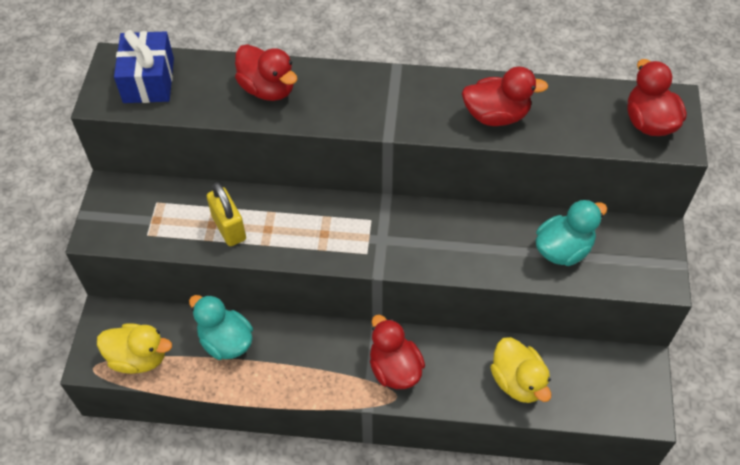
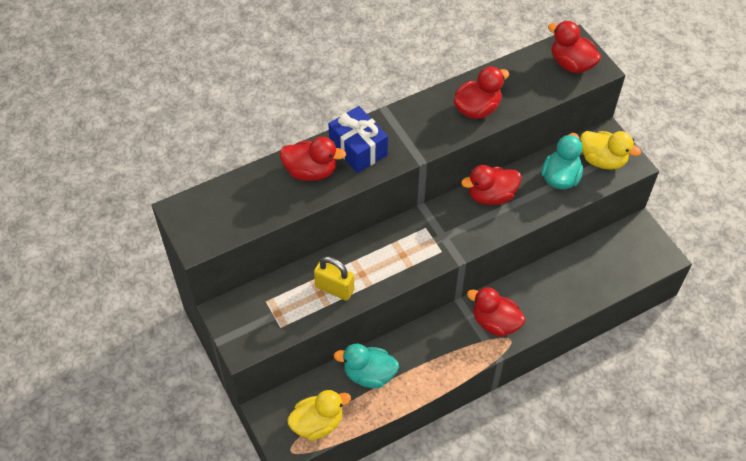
camera: 35 degrees left, 0 degrees up
blue gift [114,30,174,103] -> blue gift moved to [328,106,388,173]
yellow duck [490,337,551,403] -> yellow duck moved to [580,131,641,170]
none -> red duck [461,165,521,205]

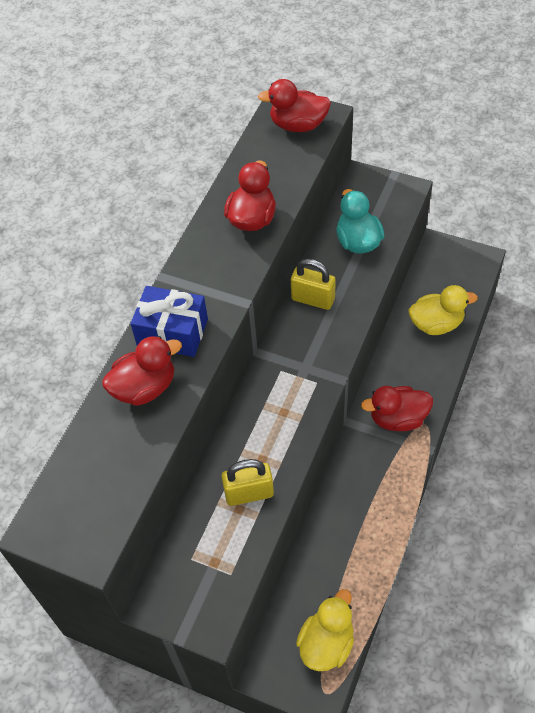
camera: 35 degrees left, 0 degrees up
turquoise duck [334,344,399,388] -> none
red duck [461,165,521,205] -> yellow padlock [291,259,336,310]
yellow duck [580,131,641,170] -> yellow duck moved to [409,285,478,335]

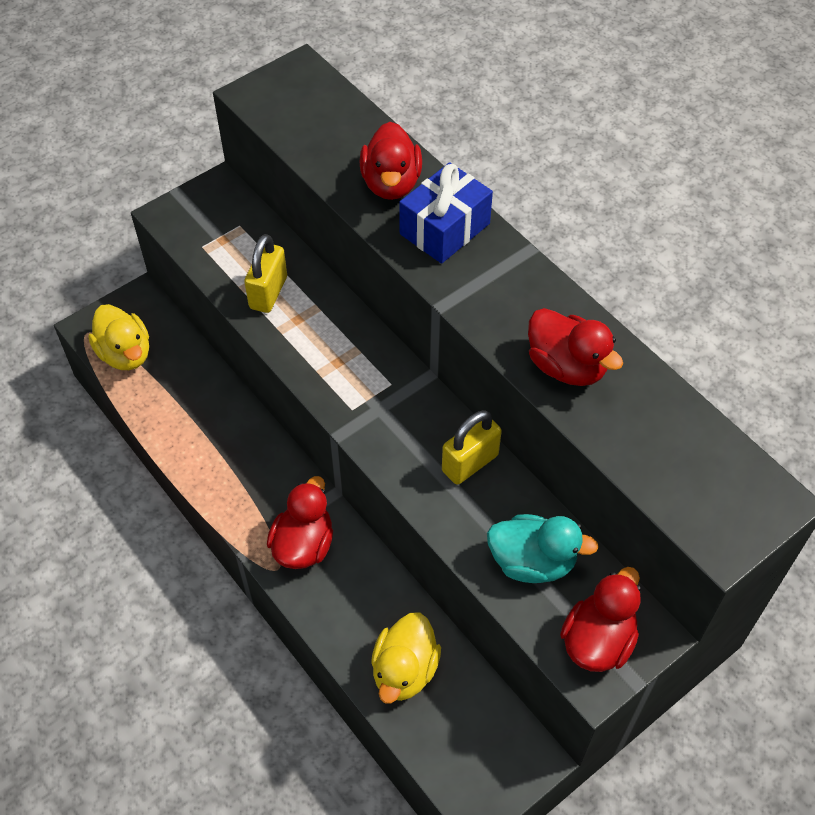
camera: 115 degrees right, 0 degrees up
red duck [258,79,331,132] -> red duck moved to [560,567,641,672]

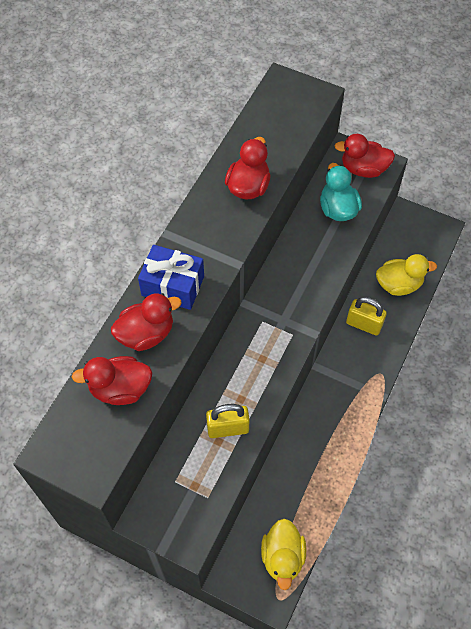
camera: 115 degrees left, 5 degrees up
yellow duck [88,304,149,370] -> yellow duck turned 150 degrees clockwise [261,519,306,590]
red duck [267,476,333,569] -> red duck moved to [72,356,152,405]
yellow padlock [442,410,502,485] -> yellow padlock moved to [346,297,387,336]

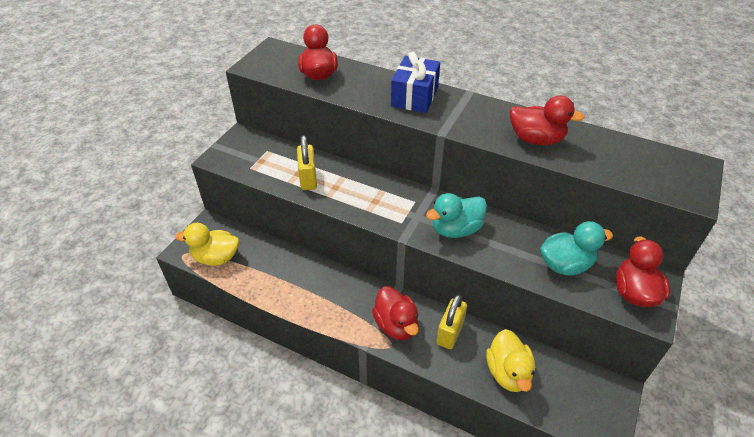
camera: 90 degrees right, 15 degrees down
red duck [111,293,181,351] -> red duck moved to [372,286,419,340]
none -> turquoise duck [426,193,487,238]

